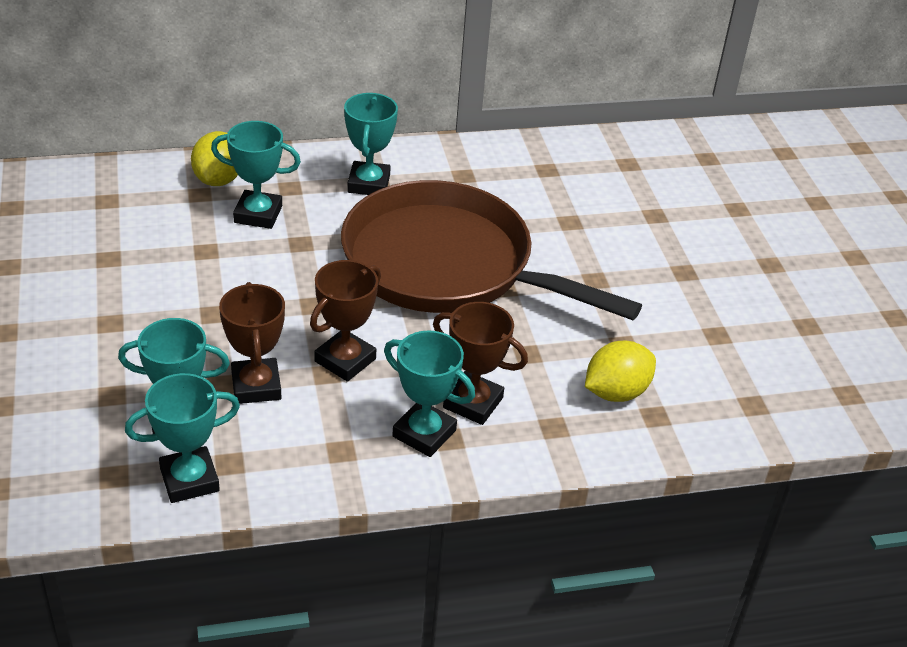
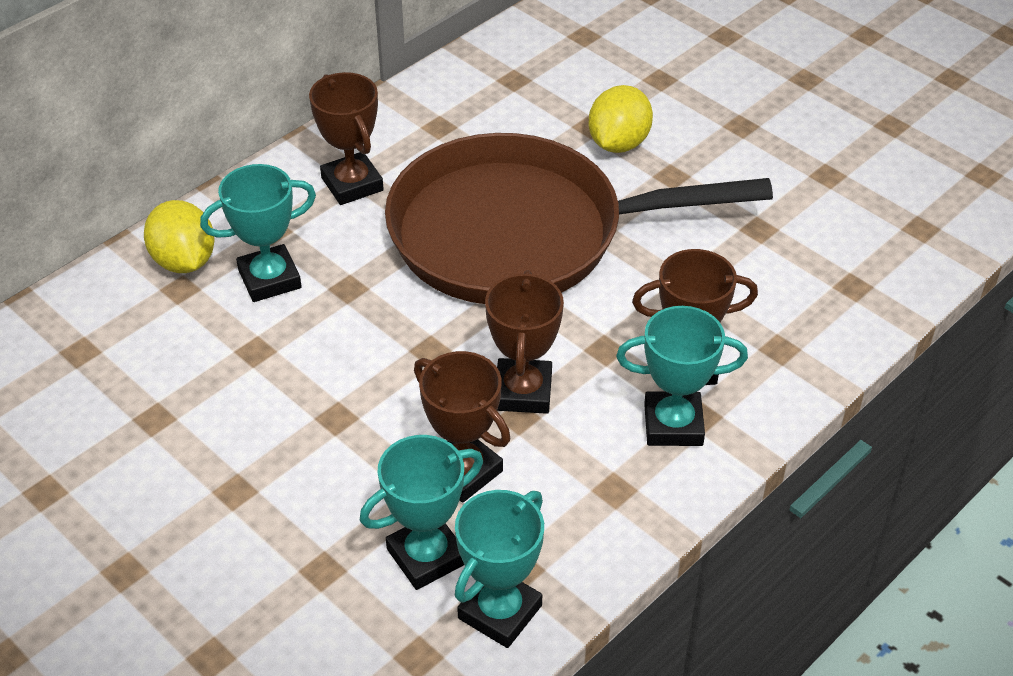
camera: 30 degrees left, 5 degrees up
turquoise trophy [344,93,398,195] -> brown trophy [309,72,384,205]
yellow lemon [585,341,656,402] -> yellow lemon moved to [588,85,653,153]

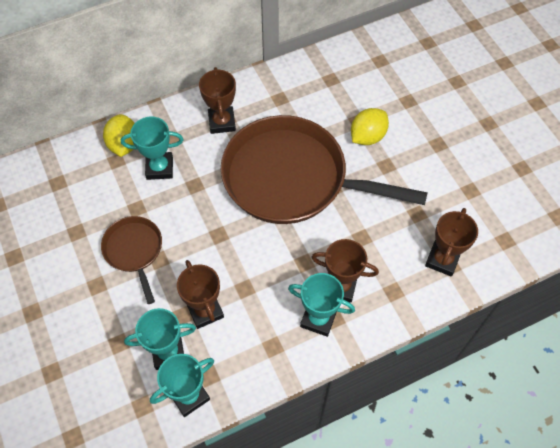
camera: 20 degrees right, 15 degrees up
brown trophy [485,270,564,414] -> brown trophy moved to [425,208,478,276]
none -> brown pan [101,216,162,304]

